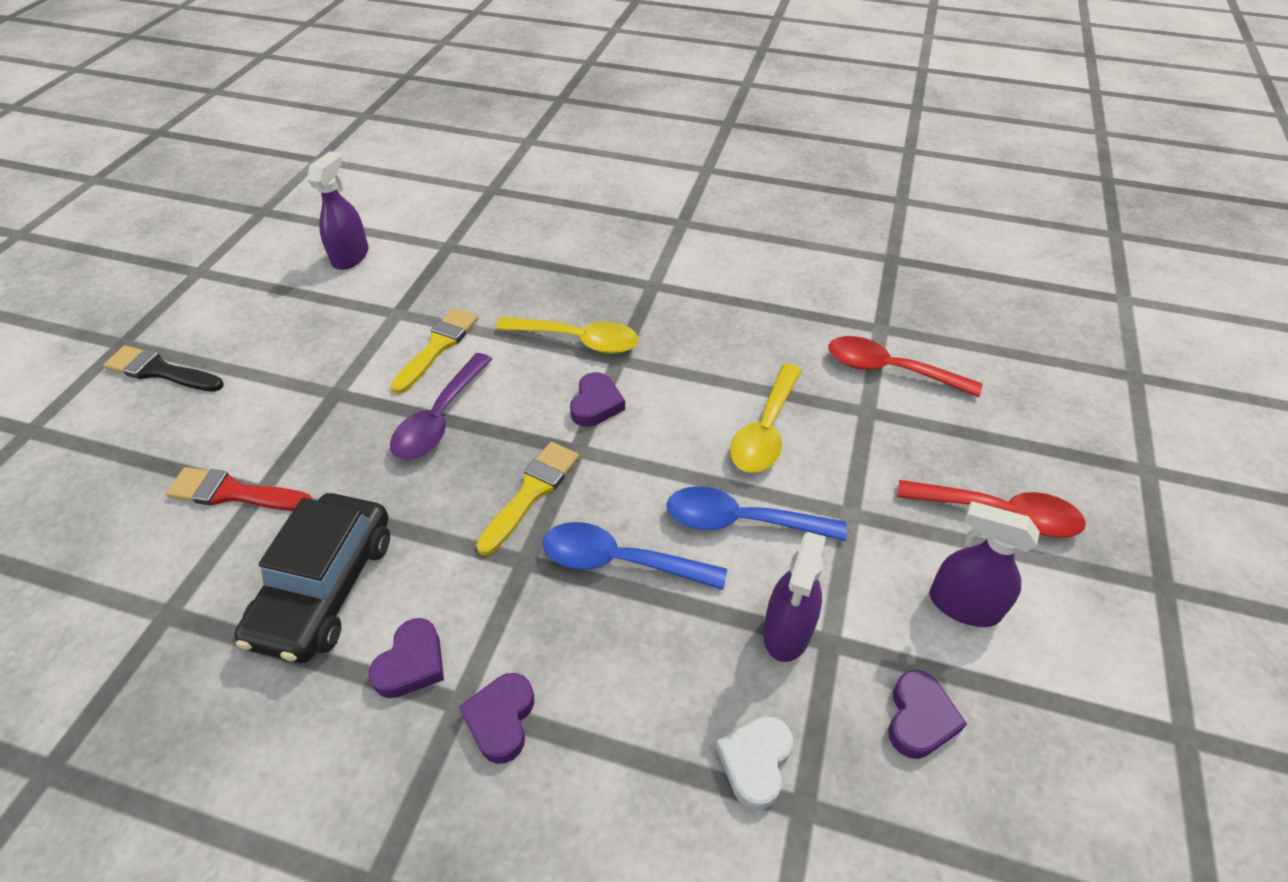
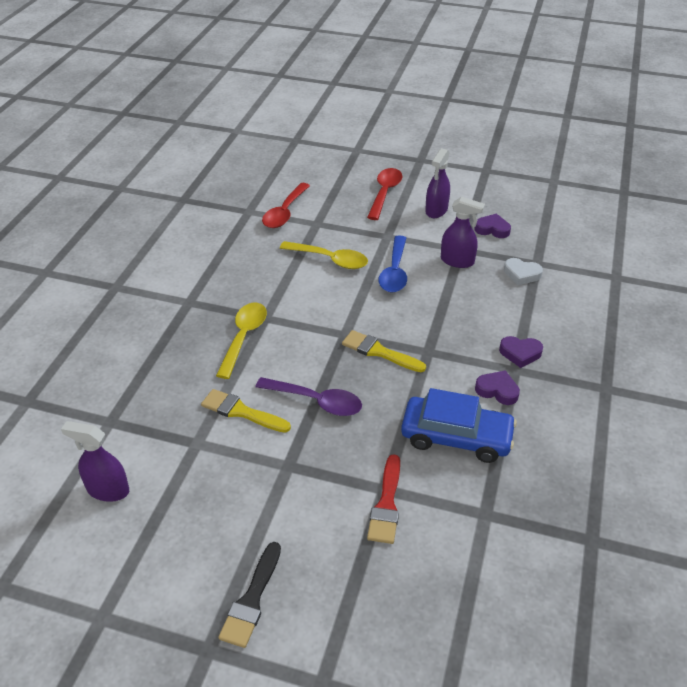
camera: 90 degrees left, 5 degrees down
black car [234,493,390,663] -> blue car [401,388,517,463]
blue spoon [543,522,727,590] -> none
purple heart [570,372,625,427] -> none

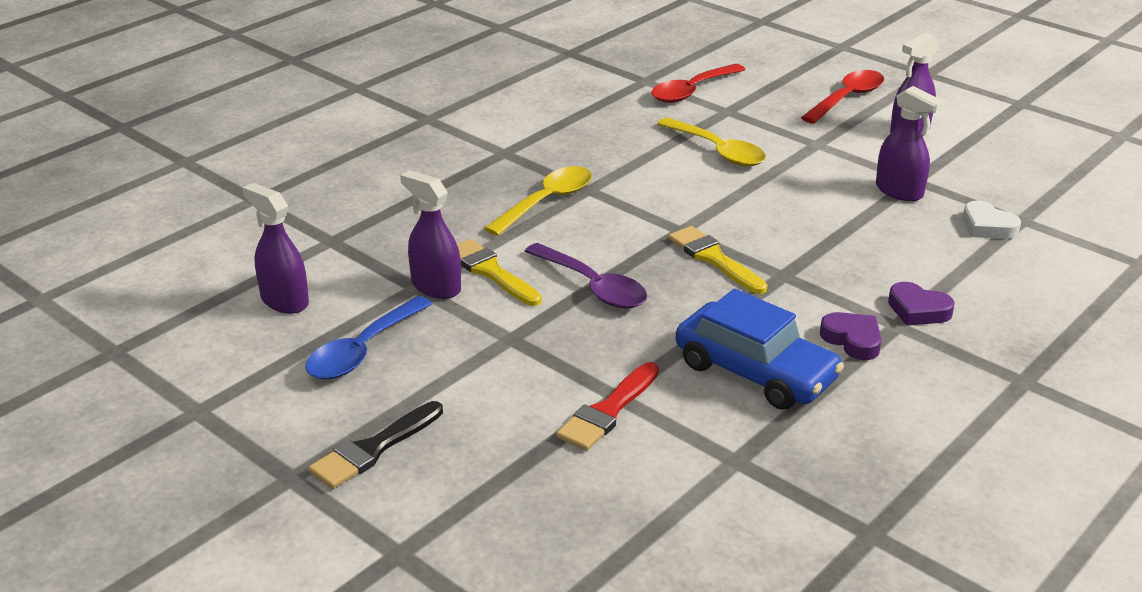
camera: 25 degrees right, 10 degrees down
blue spoon [379,235,407,292] -> blue spoon moved to [305,296,432,379]
purple heart [474,214,511,238] -> none
none -> purple spray bottle [400,170,461,299]

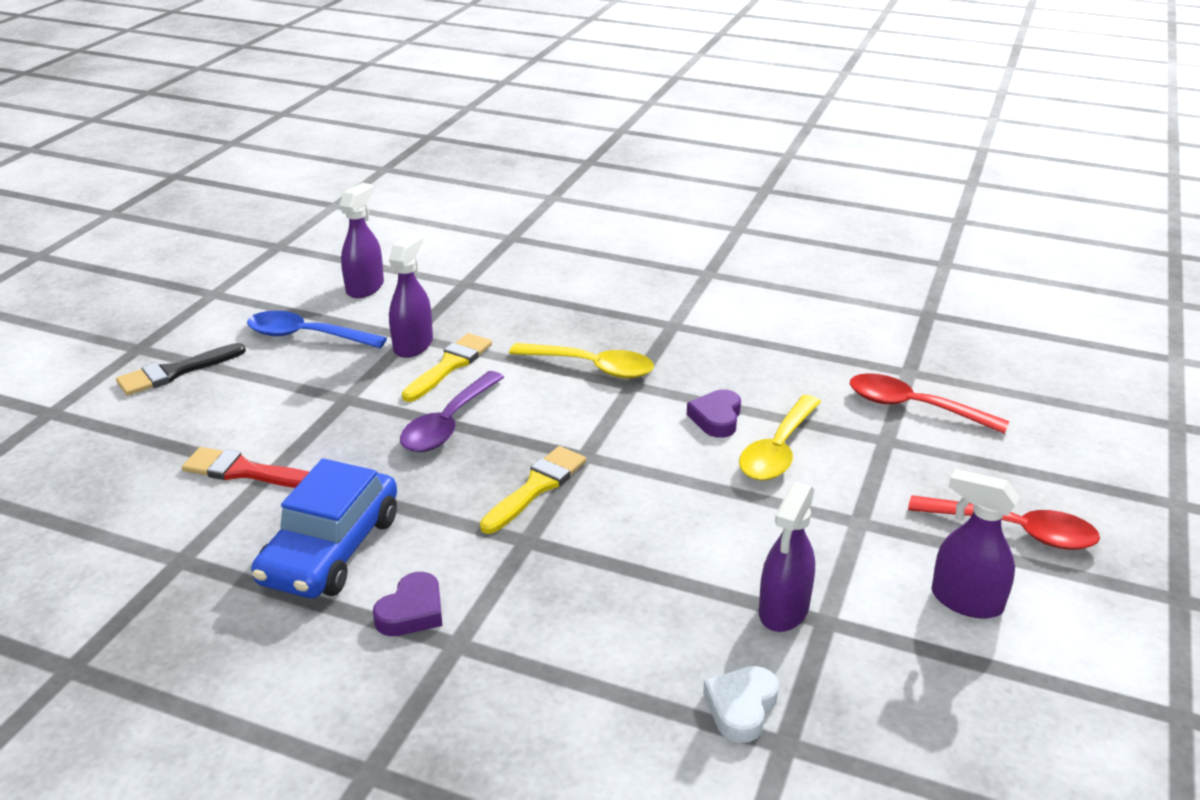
camera: 70 degrees right, 0 degrees up
black brush [308,401,443,489] -> black brush turned 60 degrees counterclockwise [116,343,246,396]
purple heart [888,282,955,326] -> purple heart moved to [687,389,741,438]

